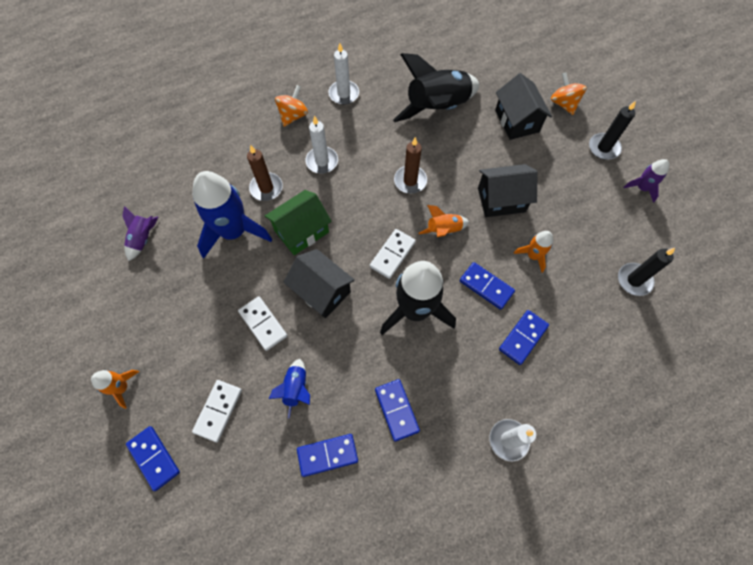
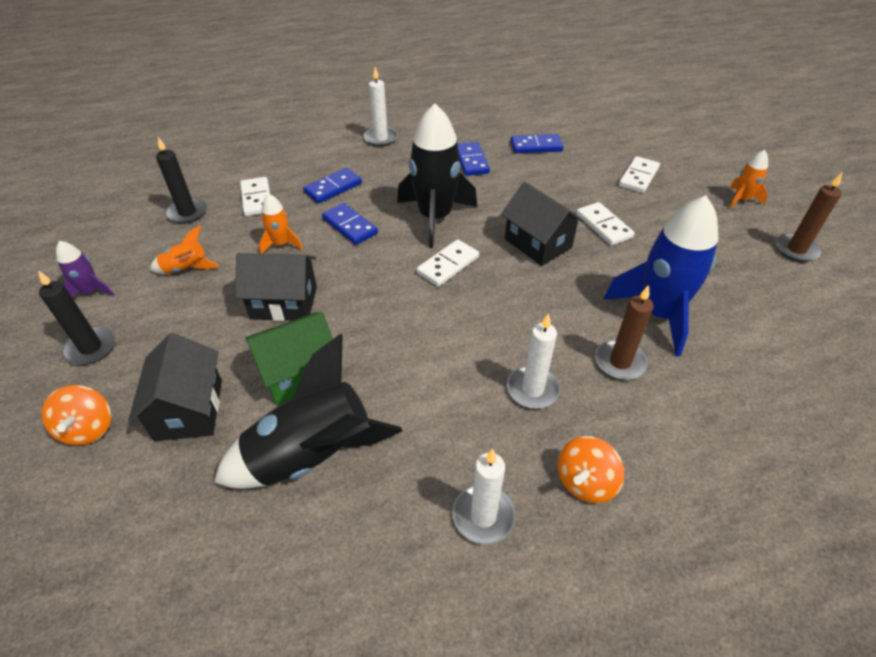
camera: 170 degrees left, 20 degrees down
purple rocket [122,206,158,261] -> none
blue domino [126,426,180,491] -> none
green house [265,190,332,255] -> green house moved to [246,312,333,405]
blue rocket [269,359,310,419] -> none
brown candle [394,137,427,193] -> brown candle moved to [776,173,842,262]
orange rocket [419,205,469,237] -> orange rocket moved to [150,225,220,274]
none -> white domino [240,177,270,216]

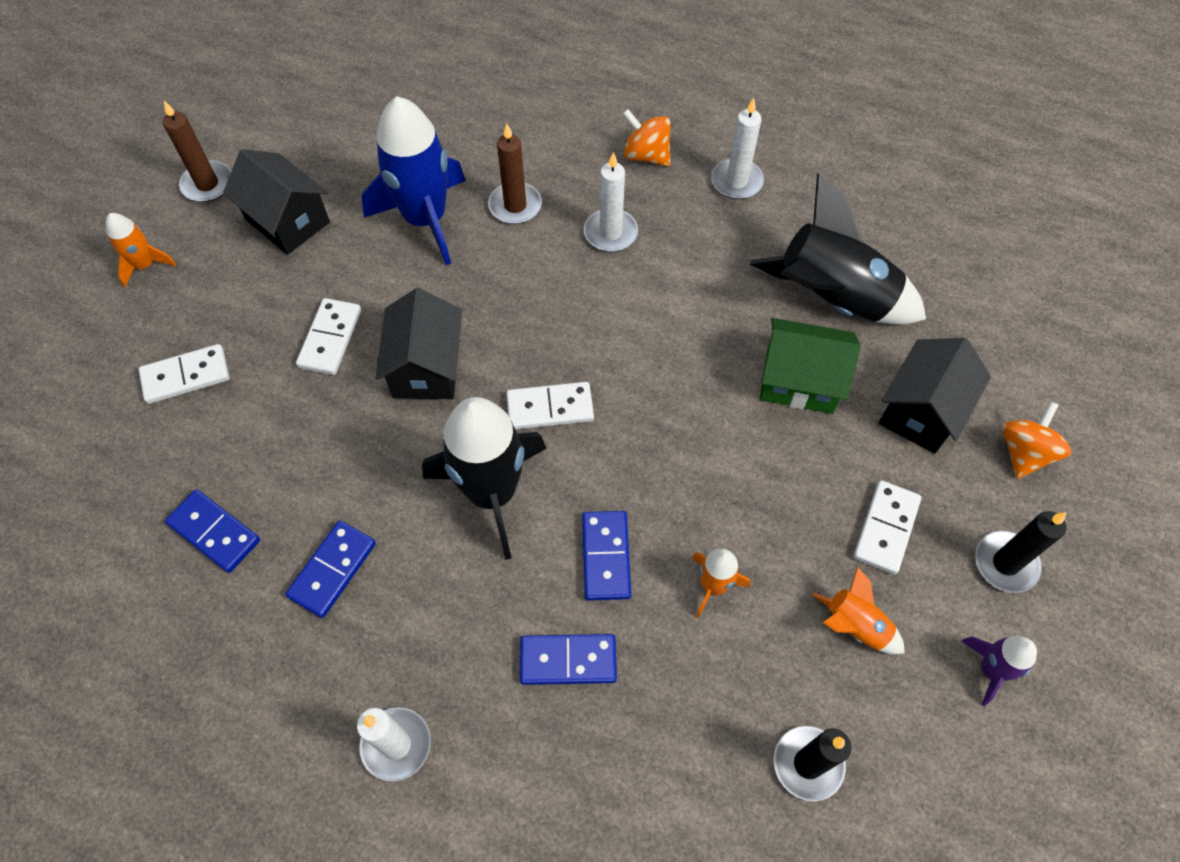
camera: 140 degrees left, 15 degrees up
black house [235,253,317,321] -> black house moved to [223,149,330,255]
white domino [240,177,270,216] -> white domino moved to [853,480,921,574]
orange spinning top [558,436,625,503] -> orange spinning top turned 135 degrees counterclockwise [623,109,671,166]

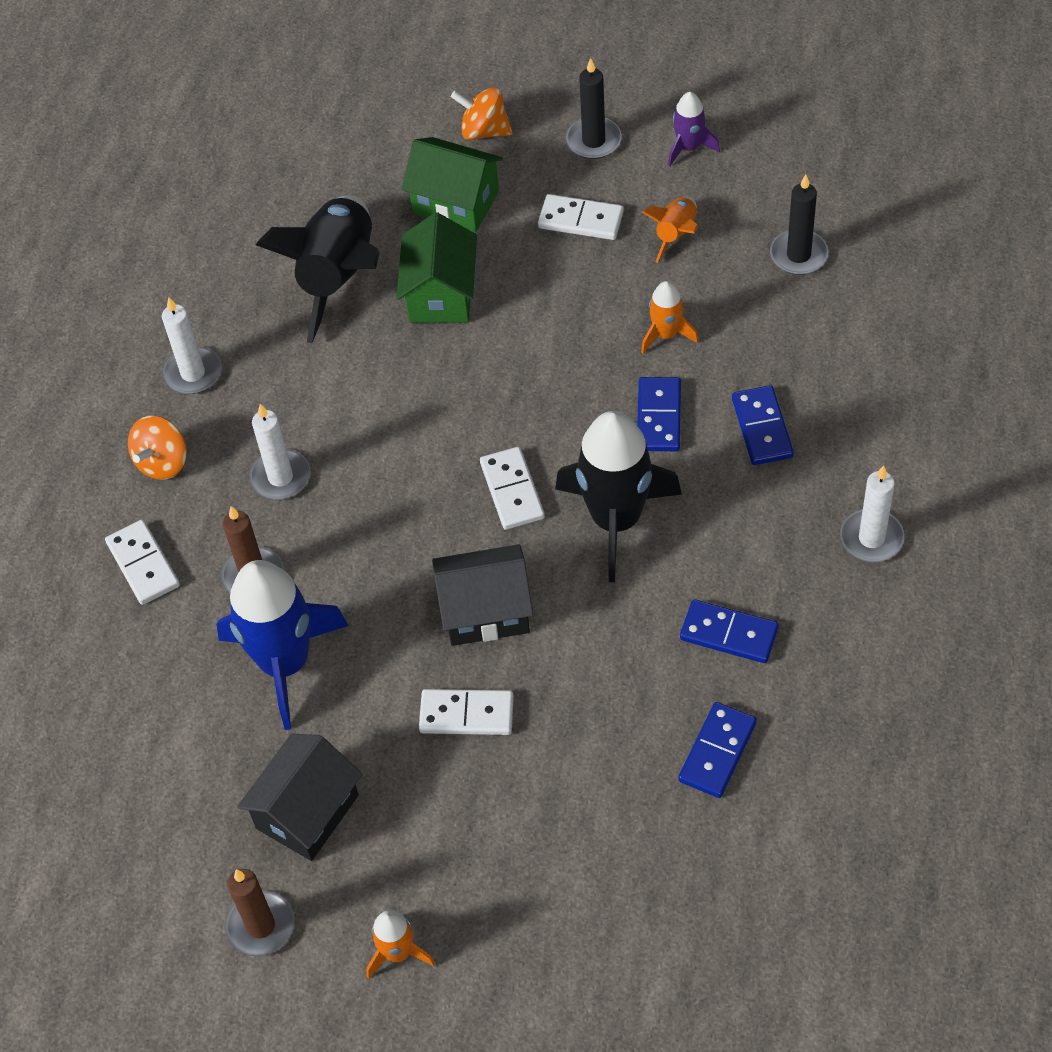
camera: 95 degrees left, 5 degrees down
white domino [139,344,229,404] -> white domino moved to [105,520,180,605]
blue domino [582,511,631,601] -> blue domino turned 75 degrees counterclockwise [637,377,681,451]
black house [878,338,991,454] -> green house [401,137,503,232]

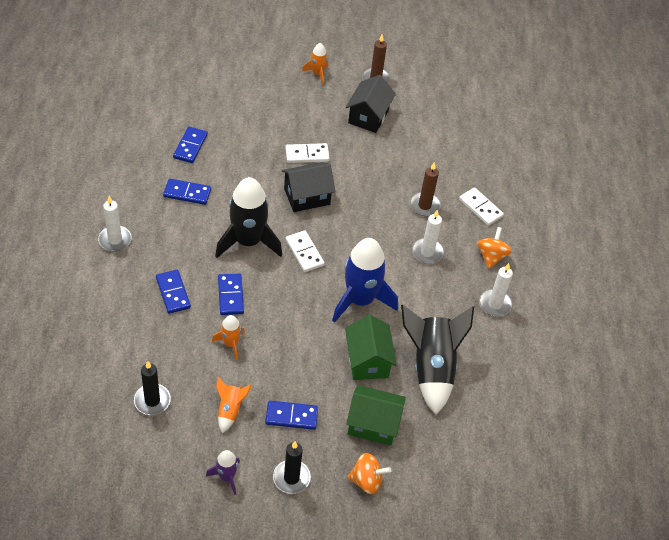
camera: 160 degrees right, 5 degrees down
blue rocket [216,560,349,730] -> blue rocket moved to [332,238,398,323]
white domino [538,194,624,240] -> blue domino [265,401,318,430]

